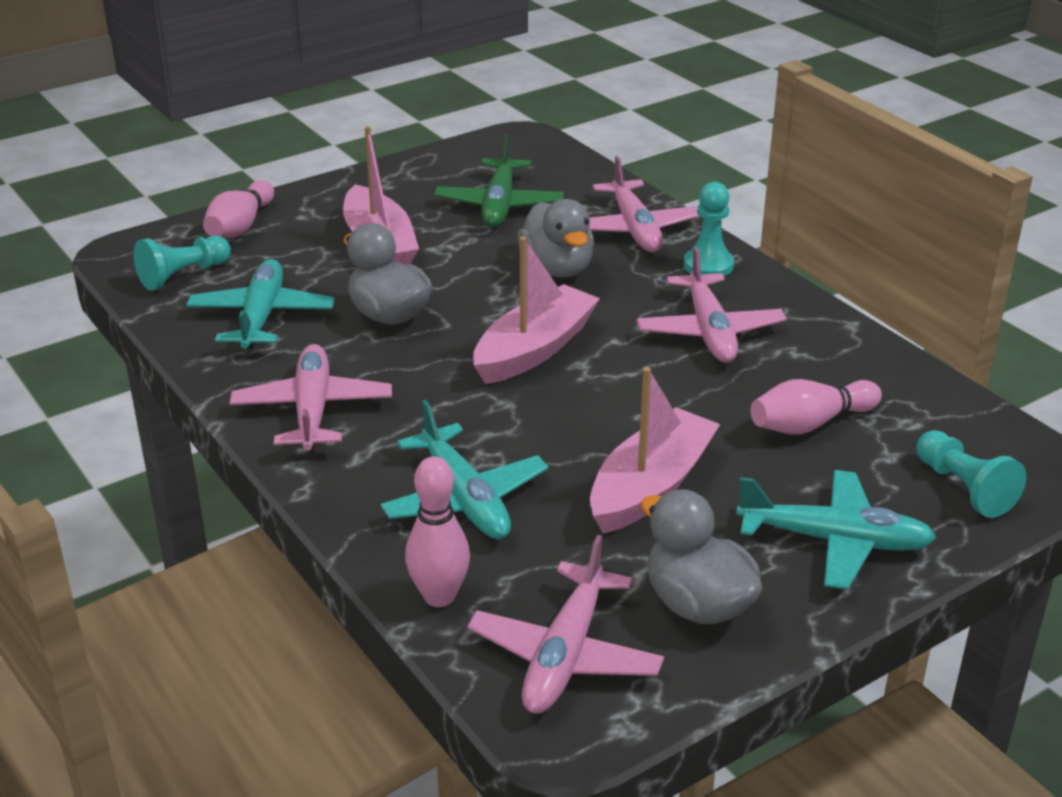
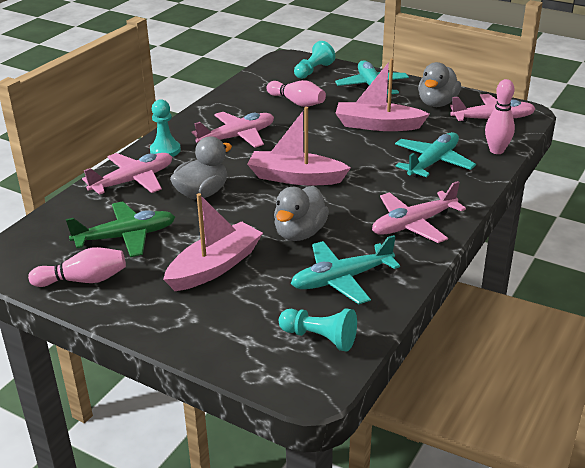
camera: 115 degrees left, 0 degrees up
pink bowling pin [203,180,274,238] -> pink bowling pin moved to [28,247,126,287]

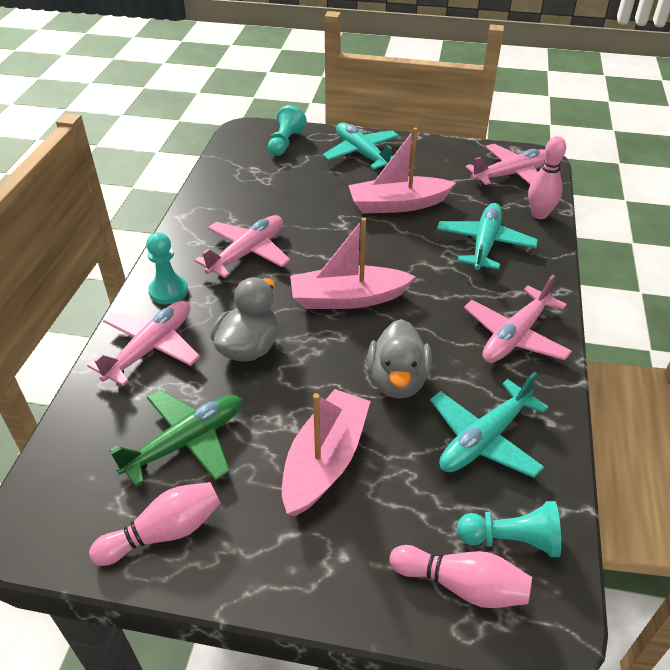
camera: 20 degrees left, 10 degrees up
pink bowling pin [266,80,326,107] -> pink bowling pin moved to [390,545,532,608]
grey duck [418,62,461,107] -> none

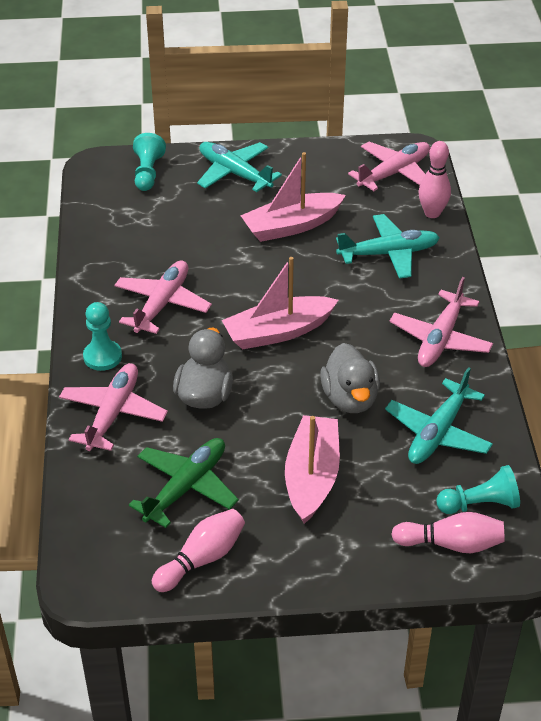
camera: 15 degrees left, 0 degrees up
turquoise plane [437,203,538,270] -> turquoise plane turned 75 degrees clockwise [336,214,440,279]

